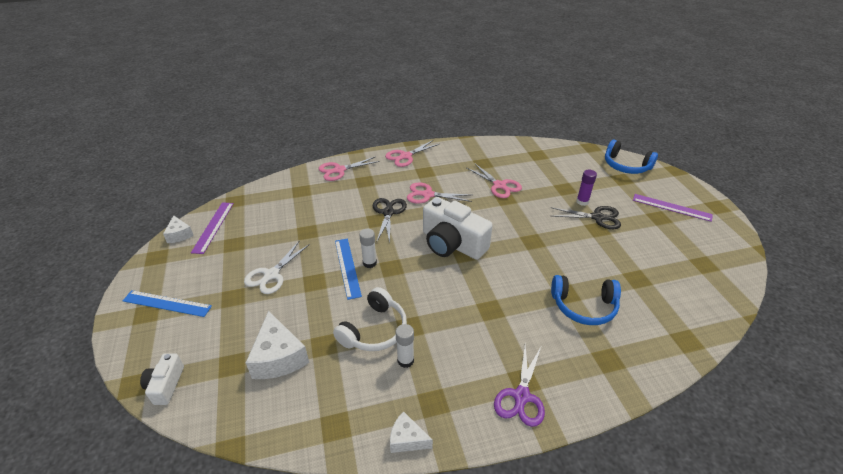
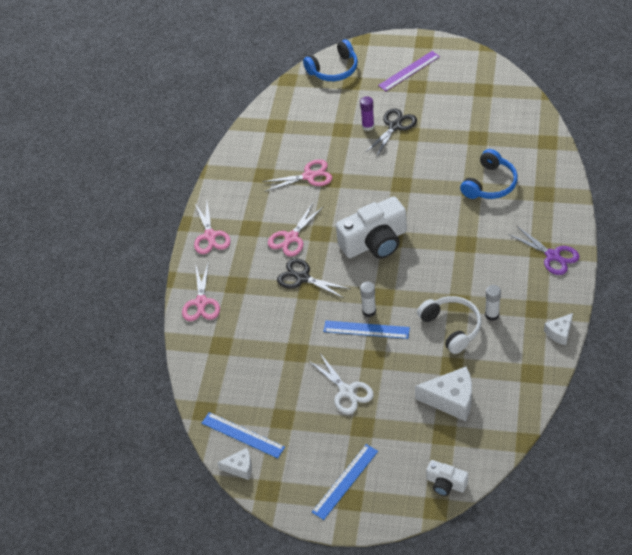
camera: 60 degrees left, 10 degrees up
purple ruler [191,202,234,254] -> blue ruler [202,412,285,458]

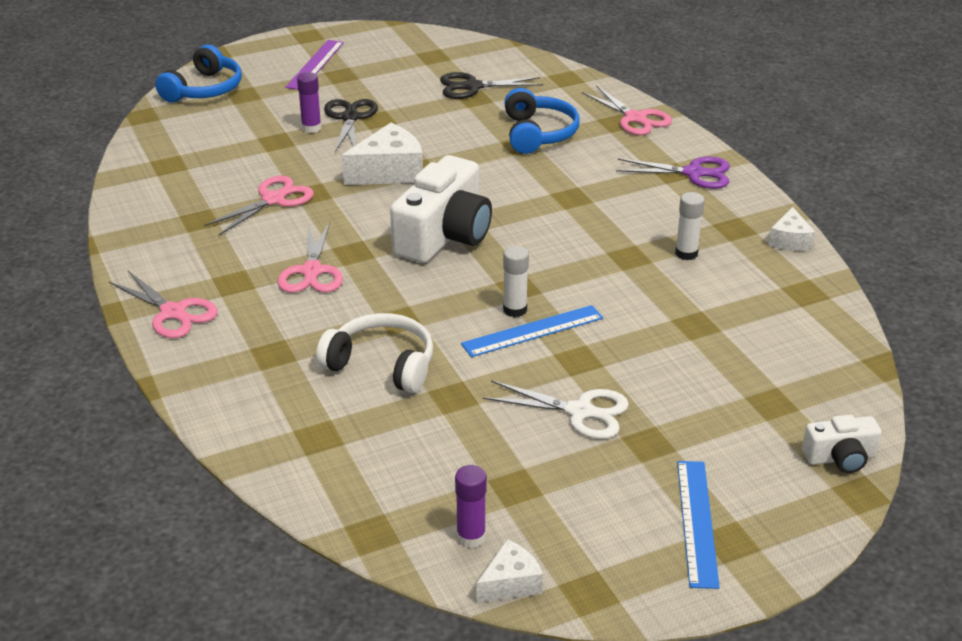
camera: 40 degrees left, 15 degrees down
pink scissors [182,261,220,321] -> pink scissors moved to [582,86,672,135]
blue ruler [202,412,285,458] -> purple glue stick [455,465,487,548]
black scissors [277,259,350,299] -> black scissors moved to [440,72,543,99]
white cheese [415,366,472,421] -> white cheese moved to [342,123,423,185]
white headphones [417,296,481,354] -> white headphones moved to [316,313,433,393]

